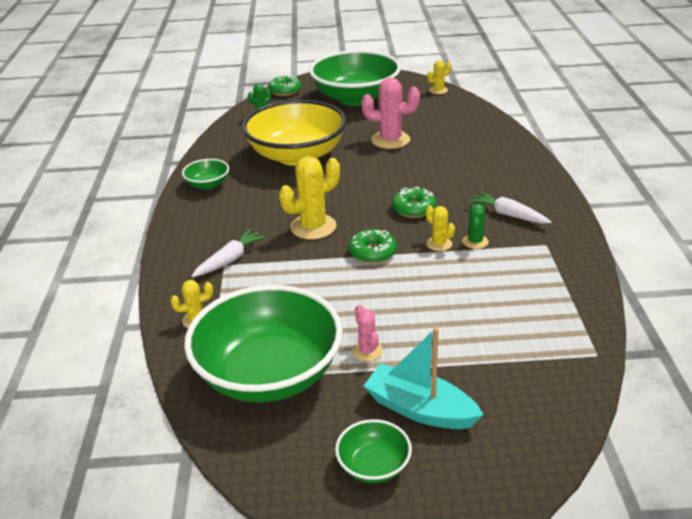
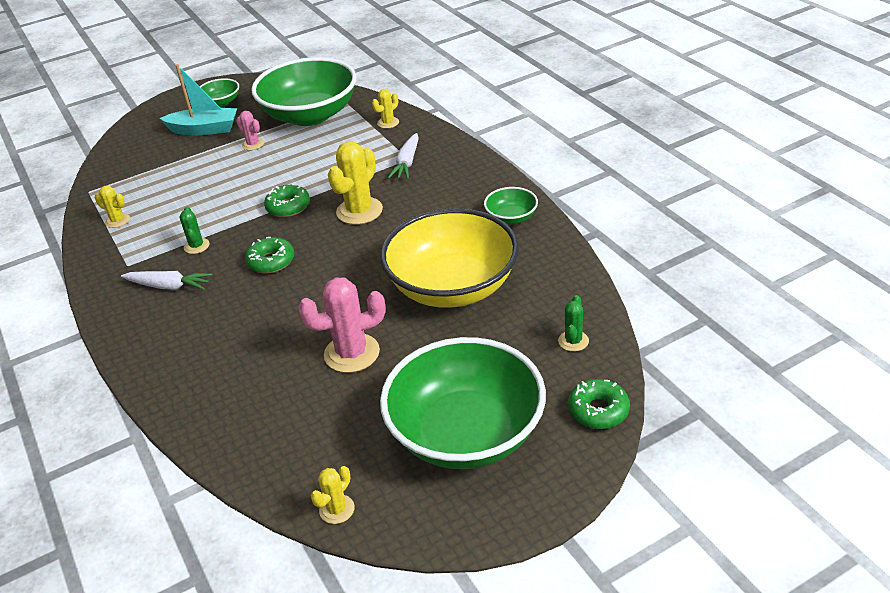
camera: 155 degrees right, 5 degrees up
yellow cactus [426,205,455,251] -> yellow cactus moved to [95,186,130,228]

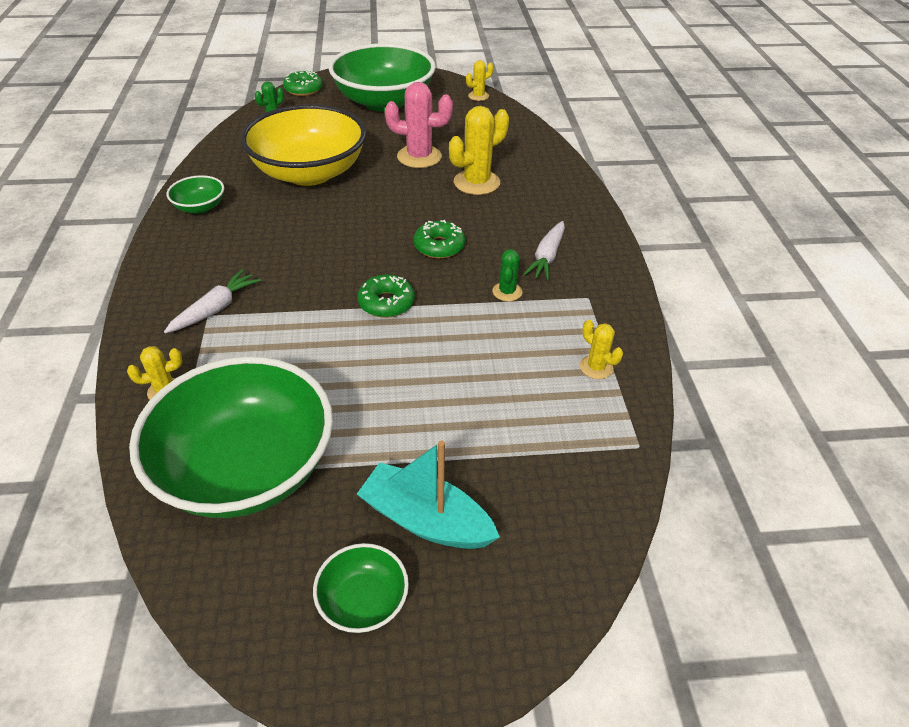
camera: 160 degrees left, 5 degrees up
white carrot [121,271,213,290] -> white carrot turned 105 degrees counterclockwise [523,221,565,281]
pink cactus [236,111,264,150] -> none
yellow cactus [328,141,383,225] -> yellow cactus moved to [449,106,509,195]

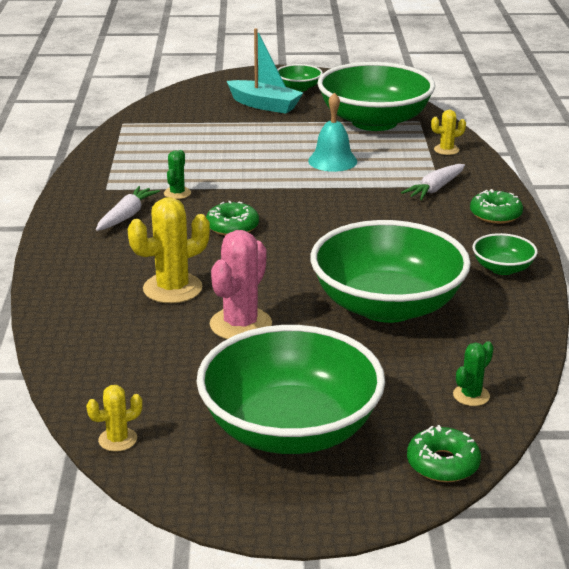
camera: 175 degrees left, 15 degrees down
yellow bowl [241,104,366,186] -> green bowl [310,220,471,323]
green donut [357,275,415,318] -> green donut moved to [470,189,523,224]
pink cactus [385,82,453,168] -> pink cactus turned 75 degrees counterclockwise [210,230,272,339]
yellow cactus [580,320,623,379] -> none
none -> turquoise bell [308,92,357,172]

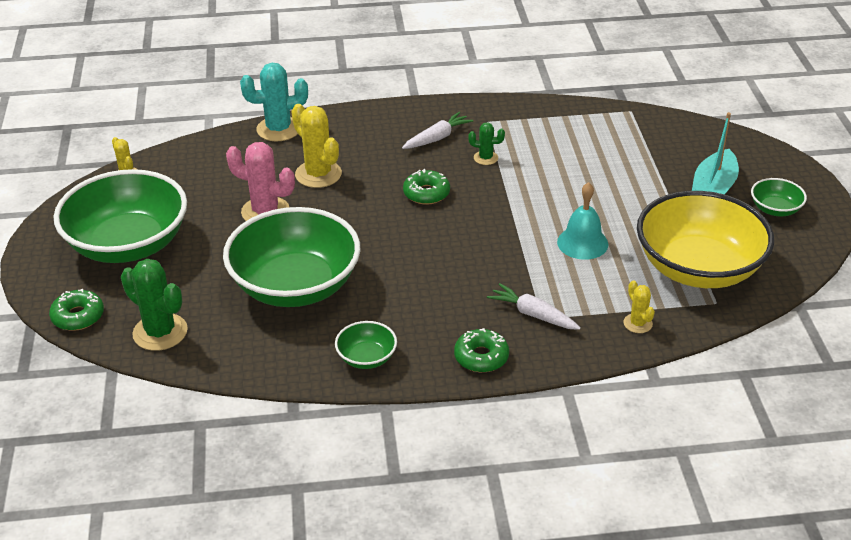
camera: 85 degrees right, 10 degrees up
white carrot [96,186,160,231] -> white carrot turned 60 degrees counterclockwise [402,112,473,149]
green bowl [317,62,435,131] -> yellow bowl [637,191,774,288]
green cactus [453,341,494,406] -> green cactus [121,259,188,351], size x1.87
none -> turquoise cactus [240,63,308,142]

